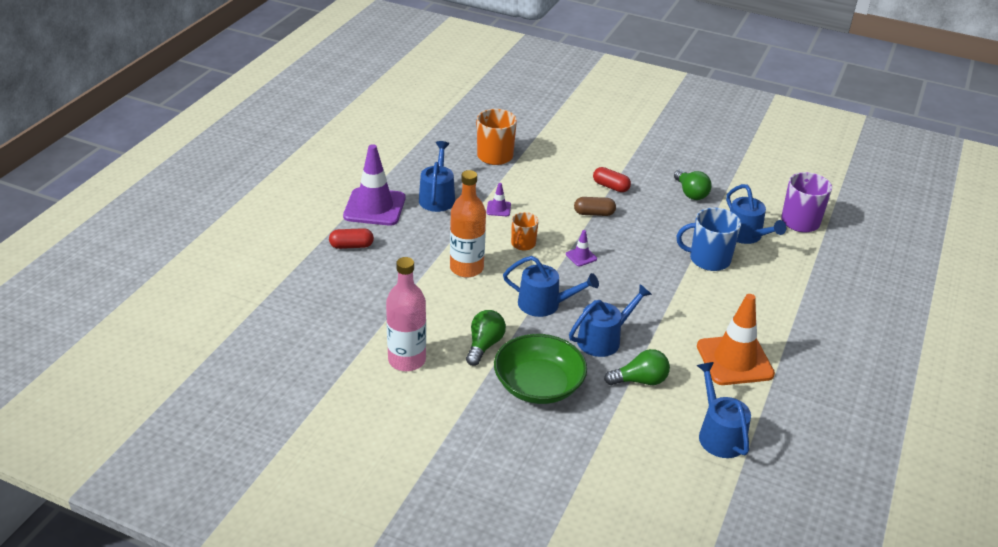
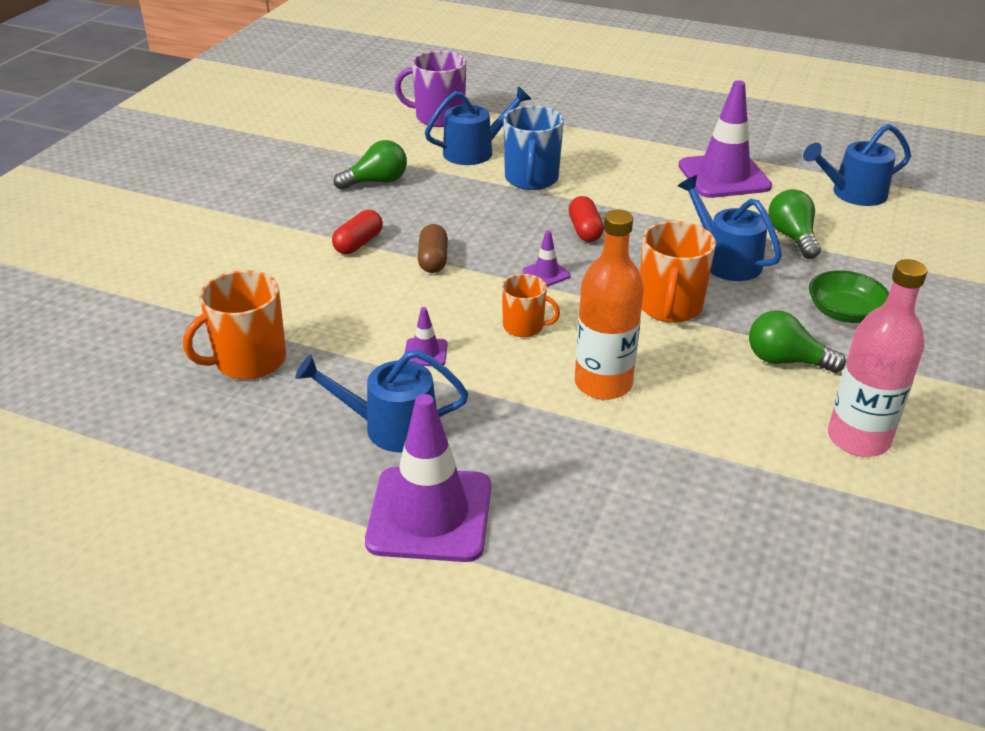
camera: 90 degrees left, 0 degrees up
red capsule [329,228,374,249] -> red capsule moved to [569,196,604,242]
green bowl [494,334,587,404] -> green bowl [809,270,889,323], size x0.62
blue watering can [503,256,599,317] -> orange mug [640,221,716,323]
orange traffic cone [697,294,775,385] -> purple traffic cone [678,80,772,198]

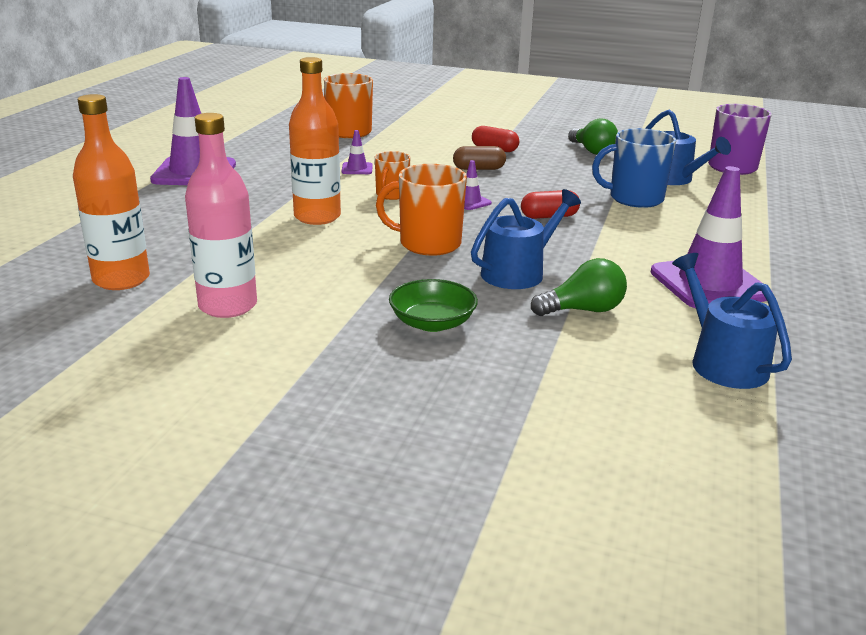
camera: 85 degrees right, 10 degrees down
blue watering can [295,350,468,453] -> none
green light bulb [749,310,846,373] -> none
none -> orange bottle [73,94,150,290]

